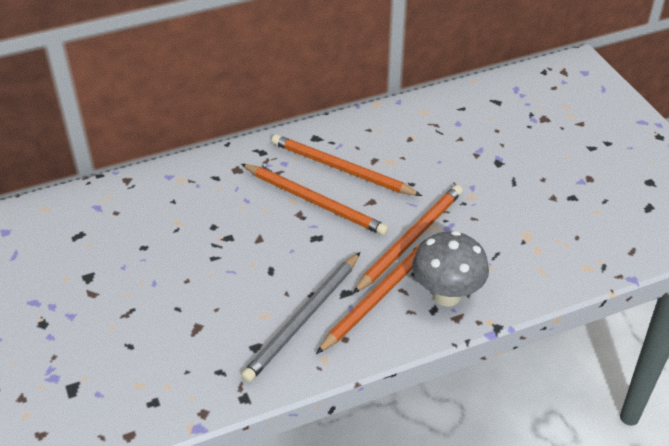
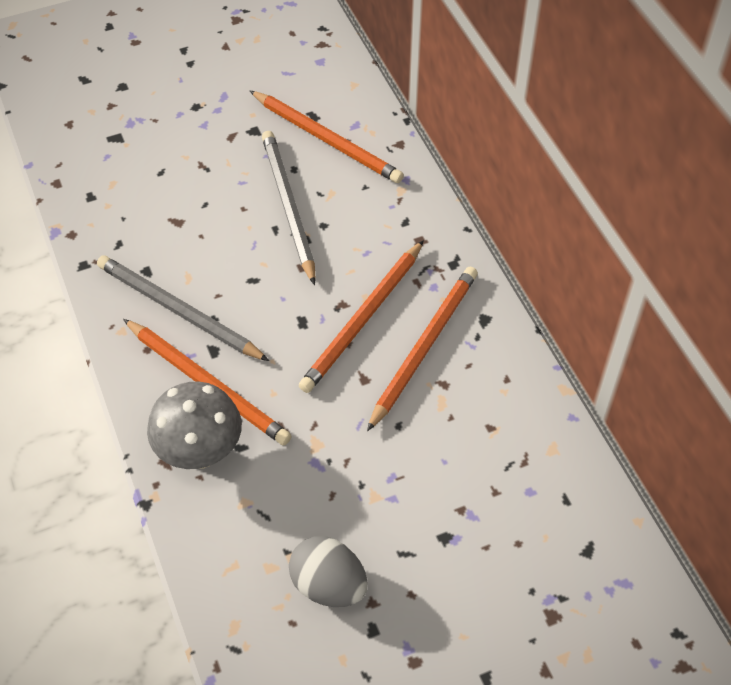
camera: 90 degrees right, 10 degrees up
orange pencil [353,185,463,294] -> orange pencil moved to [250,91,404,183]
none -> grey pencil [262,131,316,285]
none -> grey egg [289,536,368,607]

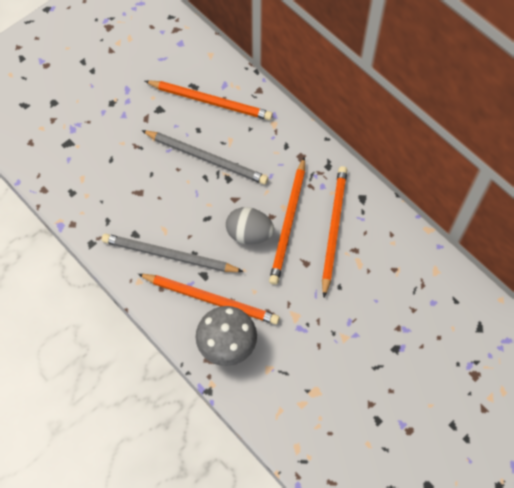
camera: 20 degrees left, 10 degrees up
grey pencil [262,131,316,285] -> grey pencil turned 150 degrees clockwise [141,130,268,185]
grey egg [289,536,368,607] -> grey egg moved to [226,207,274,244]

